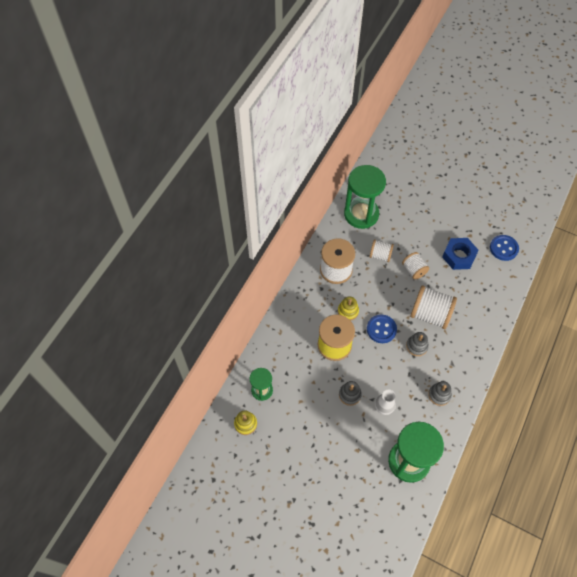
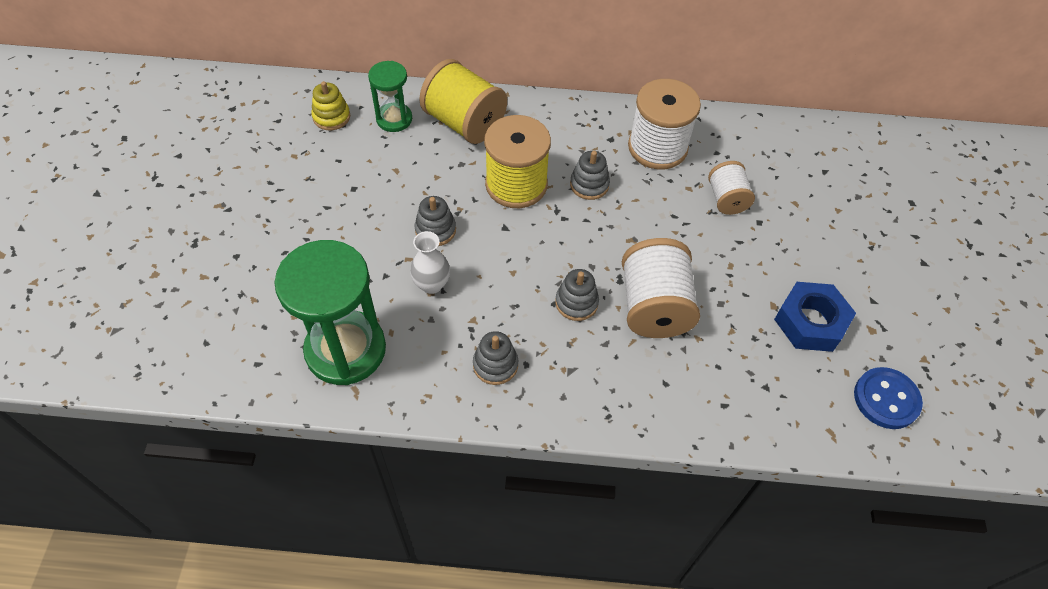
camera: 65 degrees right, 5 degrees down
yellow stacking toy [338,297,359,321] -> grey stacking toy [570,151,610,200]
green hourglass [344,165,386,229] -> none
blue button [367,315,397,343] -> none
white spool [402,252,429,280] -> none
none -> yellow spool [419,59,507,144]

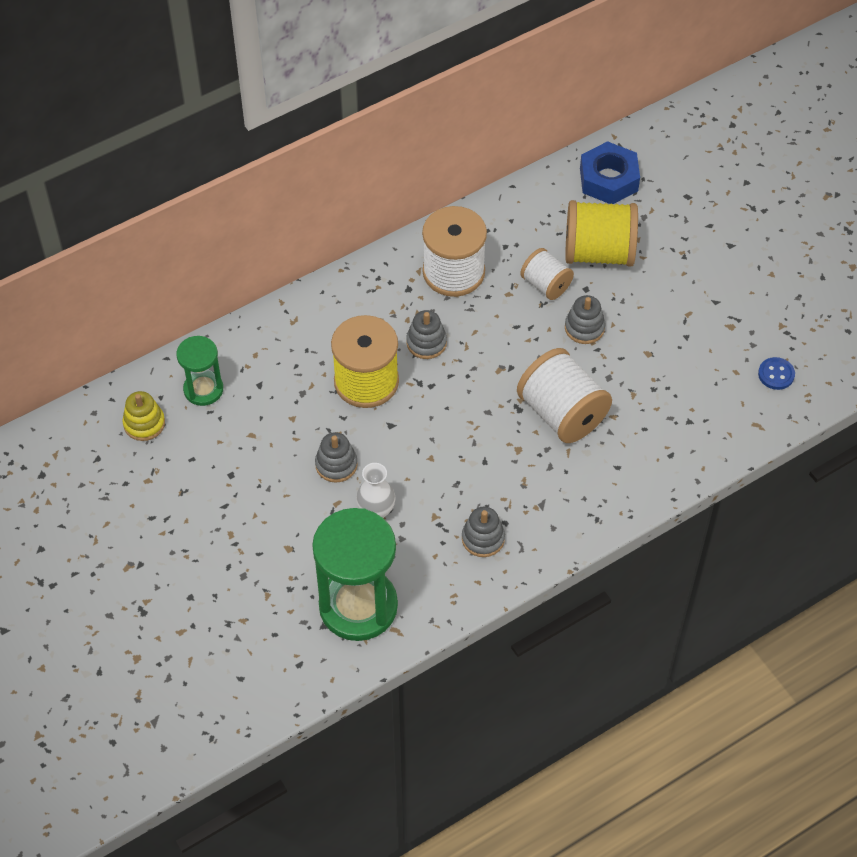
camera: 35 degrees left, 0 degrees up
yellow spool [419,59,507,144] -> yellow spool moved to [565,200,638,267]
grey stacking toy [555,269,599,321] -> grey stacking toy moved to [565,295,606,344]
blue nut [774,282,856,352] -> blue nut moved to [580,141,640,204]
blue button [854,367,923,429] -> blue button [758,357,795,390], size x0.63

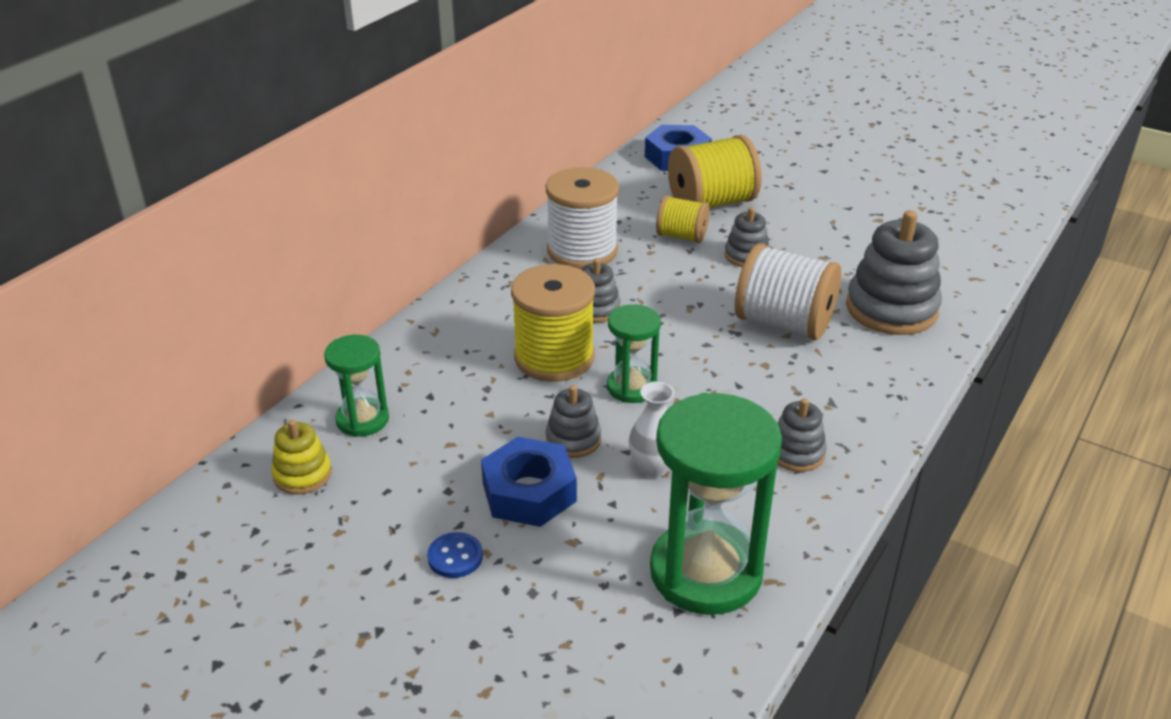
camera: 25 degrees left, 20 degrees down
white spool [520,248,574,300] -> yellow spool [656,195,710,243]
blue button [758,357,795,390] -> blue button moved to [427,532,483,578]
none -> blue nut [481,437,577,527]
none -> green hourglass [607,304,661,403]
none -> grey stacking toy [846,210,942,335]

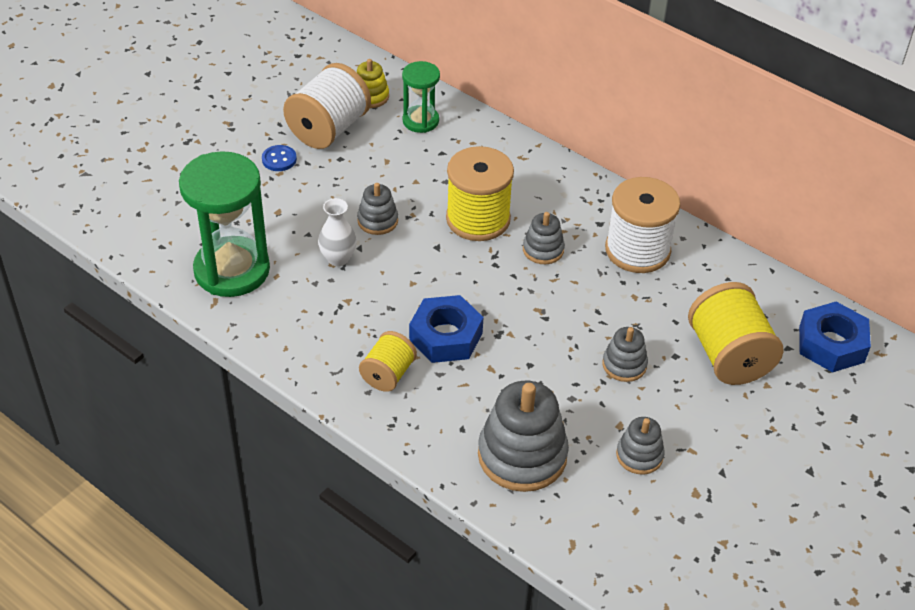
camera: 95 degrees right, 10 degrees up
blue nut [481,437,577,527] -> blue nut moved to [409,295,483,363]
green hourglass [607,304,661,403] -> none
yellow spool [656,195,710,243] -> yellow spool moved to [359,331,417,392]
white spool [735,244,841,340] -> white spool moved to [283,63,371,149]
grey stacking toy [777,398,827,472] -> grey stacking toy moved to [616,417,665,474]

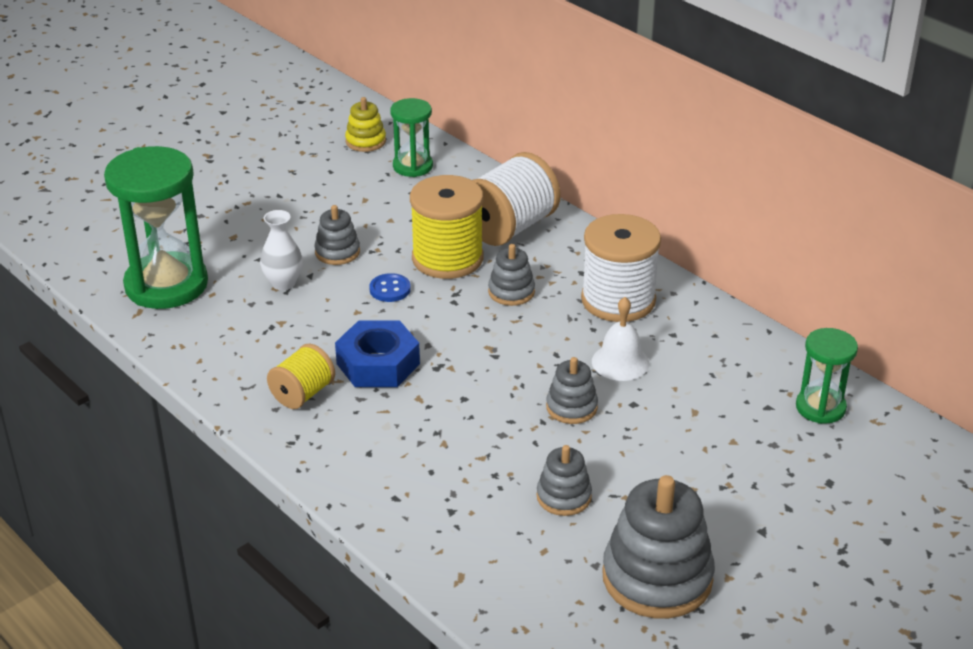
camera: 10 degrees right, 10 degrees down
blue button [262,145,297,171] -> blue button moved to [369,273,411,302]
white spool [283,63,371,149] -> white spool moved to [472,152,561,246]
grey stacking toy [478,381,569,492] -> grey stacking toy moved to [602,475,715,619]
yellow spool [688,282,784,385] -> none
blue nut [799,302,871,372] -> green hourglass [796,328,858,424]
none -> white bell [592,297,649,381]

